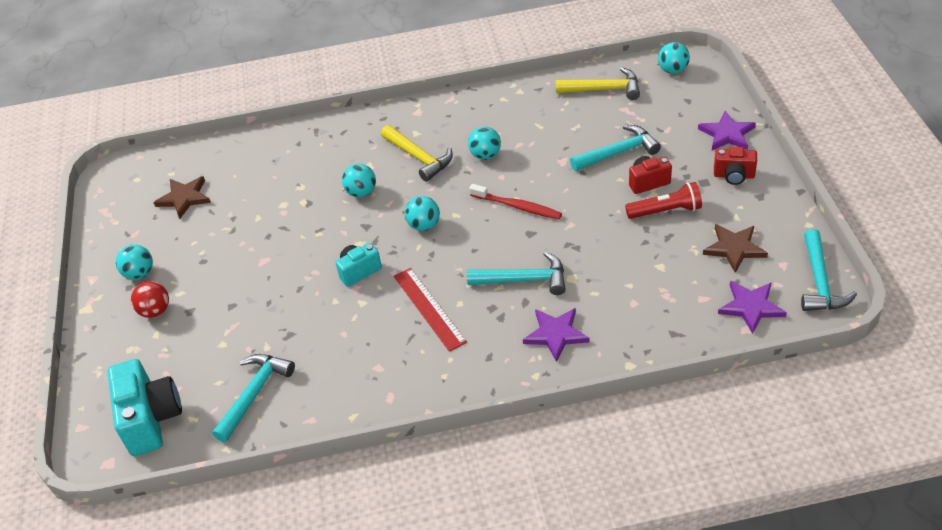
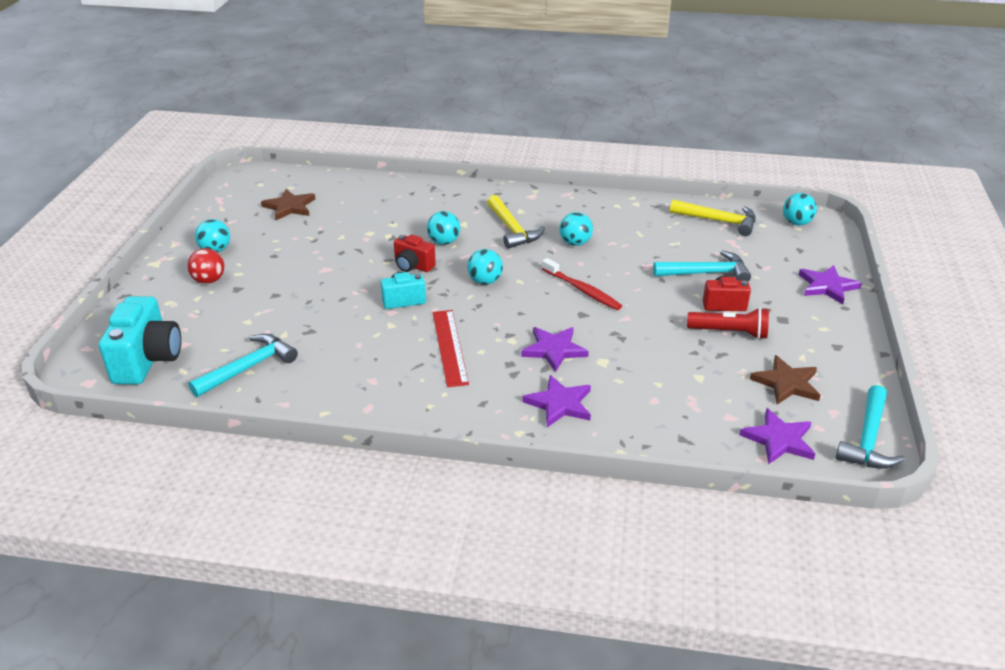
camera: 15 degrees right, 10 degrees down
turquoise hammer [467,252,566,295] -> purple star [521,327,589,372]
red camera [714,147,757,185] -> red camera moved to [394,235,436,272]

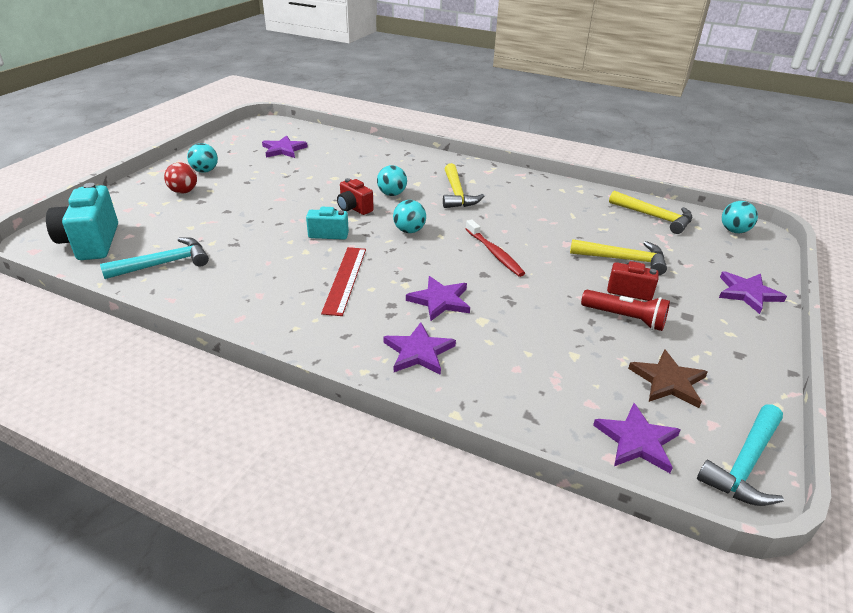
camera: 15 degrees right, 0 degrees up
turquoise camera [99,296,181,385] -> turquoise camera turned 150 degrees clockwise [46,183,118,260]
brown star [261,189,315,220] -> purple star [262,135,308,158]
turquoise ball [559,212,593,246] -> none
turquoise hammer [653,250,751,281] -> yellow hammer [570,239,667,275]

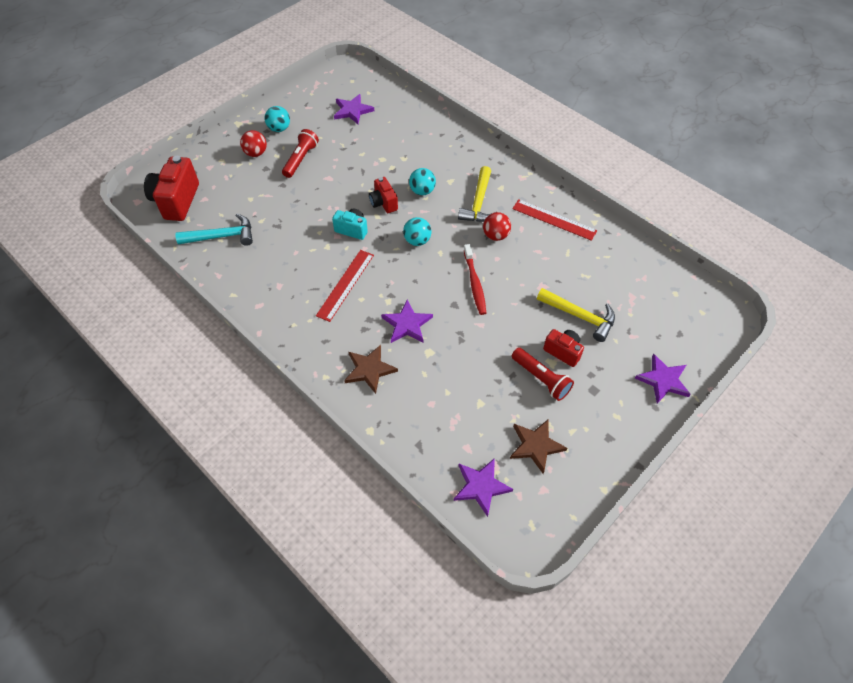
camera: 20 degrees right, 20 degrees up
turquoise camera [46,183,118,260] -> red camera [144,156,199,221]
purple star [383,322,456,375] -> brown star [344,345,398,394]
yellow hammer [609,191,692,234] -> none
turquoise hammer [697,404,784,506] -> none
turquoise ball [722,201,758,233] -> none
none -> red flashlight [282,129,319,178]
none -> red ball [483,212,511,241]
none -> red ruler [512,199,597,241]

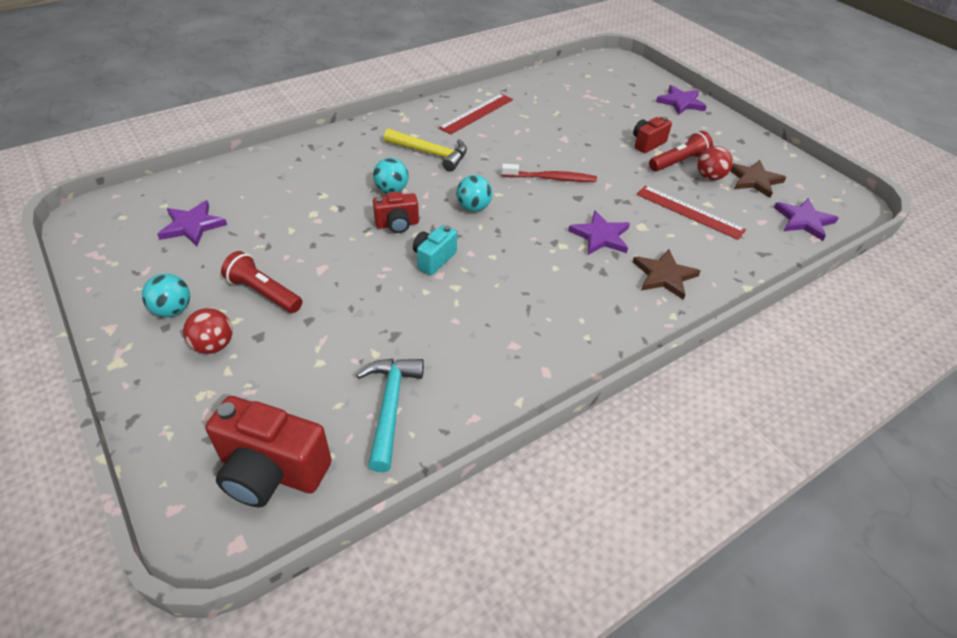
camera: 80 degrees left, 10 degrees down
red ruler [316,250,374,322] -> red ruler moved to [636,186,746,240]
red ball [483,212,511,241] -> red ball moved to [697,146,733,180]
yellow hammer [537,288,615,342] -> none

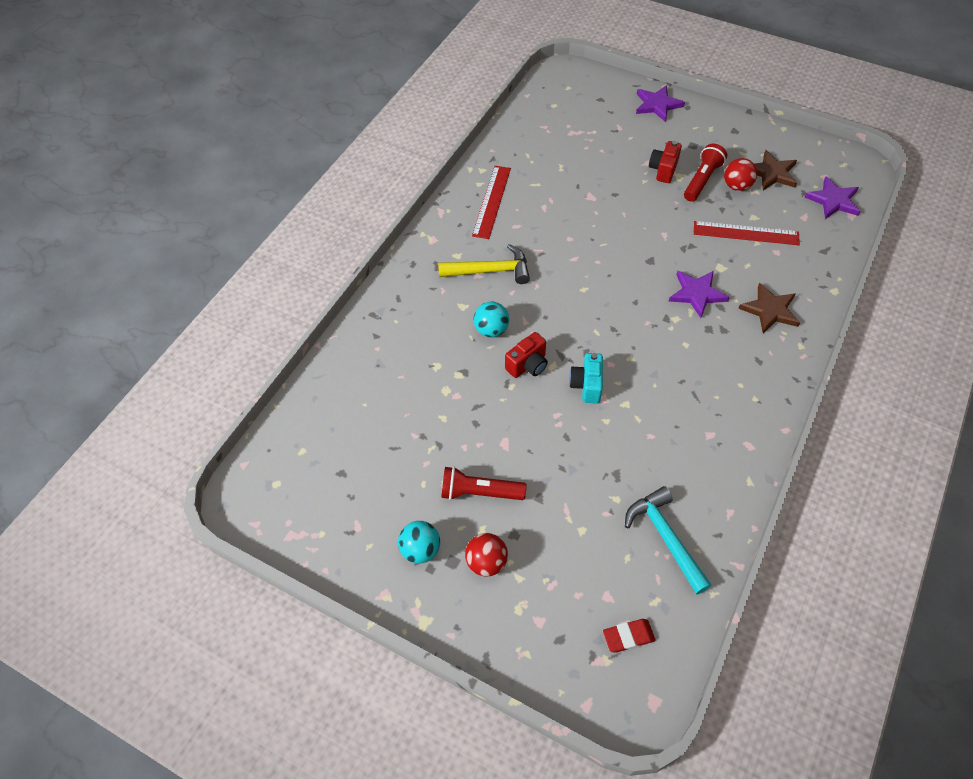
camera: 25 degrees left, 10 degrees up
purple star [157,200,227,246] -> none
red camera [206,396,332,507] -> red eraser [603,619,656,653]
turquoise ball [456,175,492,212] -> none
red toothbrush [501,164,597,182] -> none

